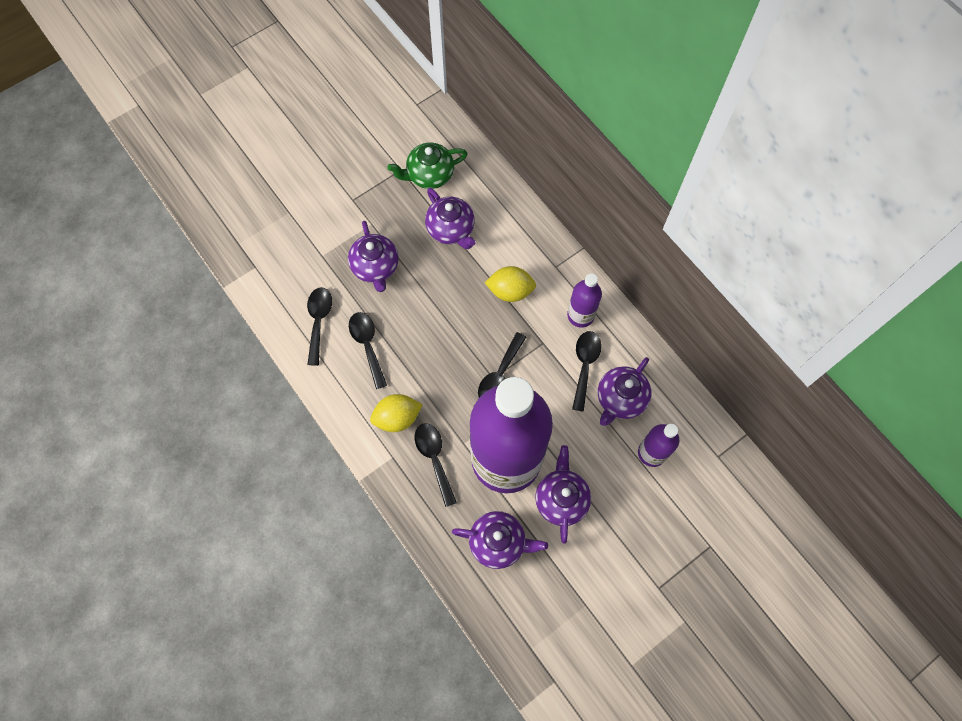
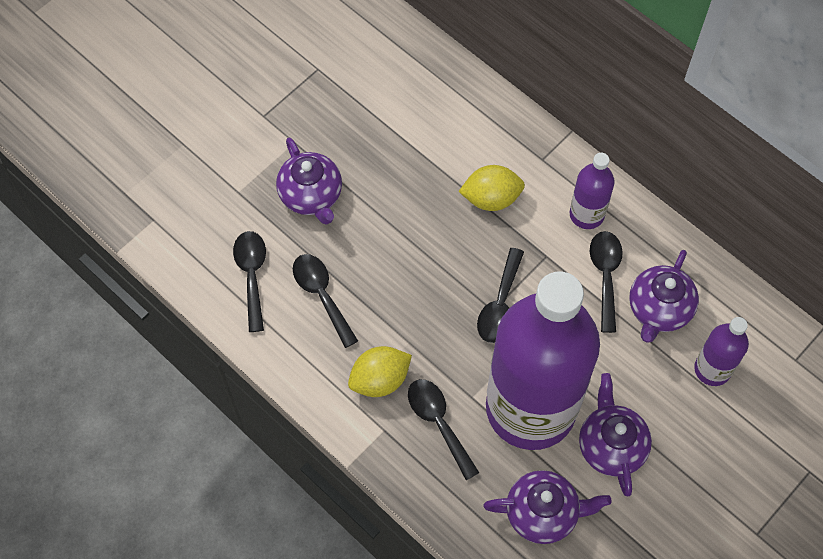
camera: 10 degrees left, 5 degrees down
green teapot [387,143,468,189] -> none
purple teapot [425,188,476,249] -> none

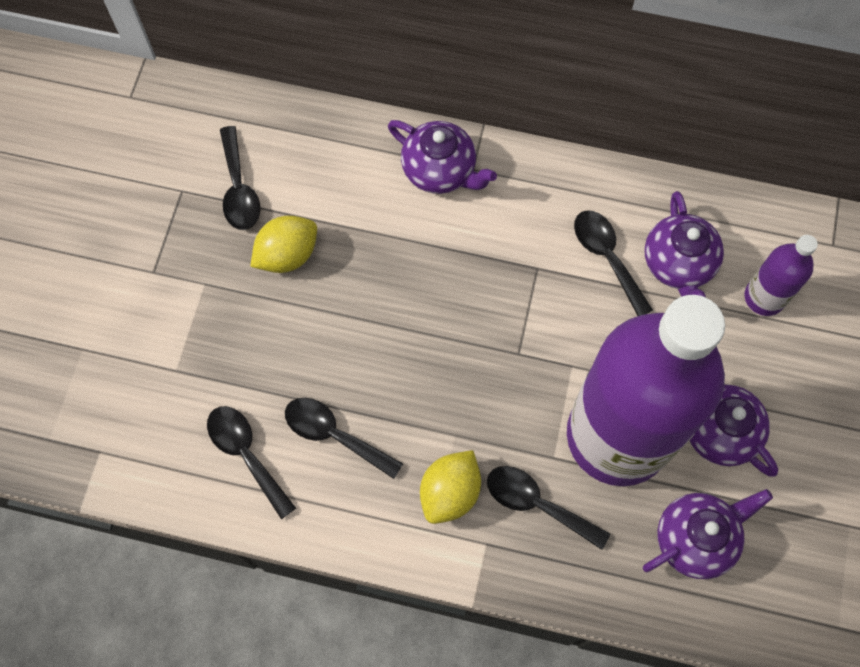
camera: 30 degrees left, 5 degrees up
purple teapot [276,137,342,225] -> purple teapot moved to [388,120,497,194]
yellow lemon [458,165,525,211] -> yellow lemon moved to [250,216,317,273]
black spoon [477,248,524,343] -> black spoon moved to [220,126,260,230]
purple bottle [569,153,615,229] -> none

